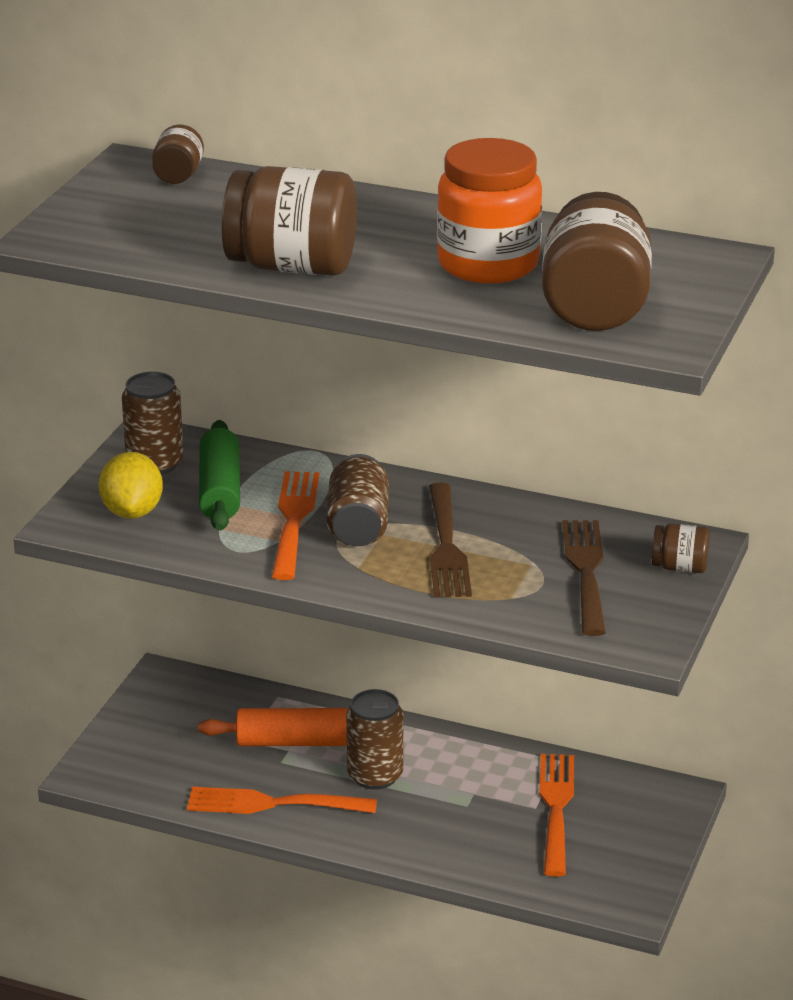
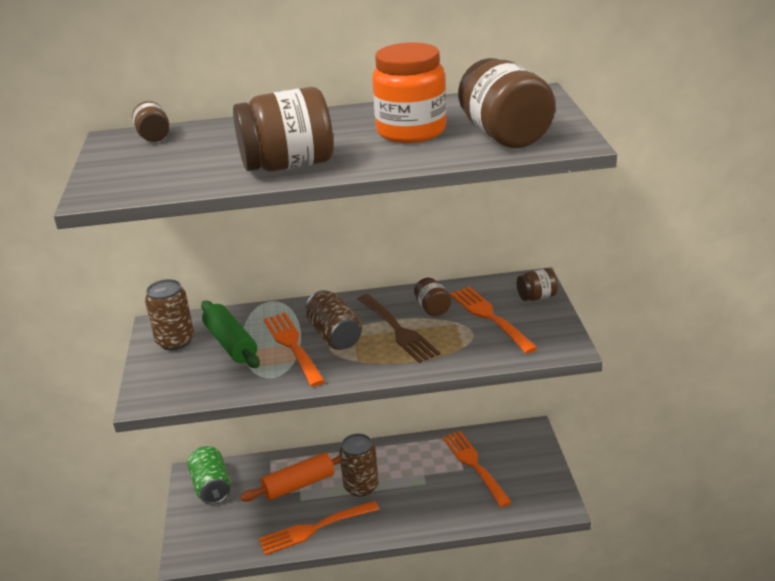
camera: 25 degrees left, 0 degrees up
yellow lemon [99,452,163,519] -> none
brown fork [562,520,606,636] -> orange fork [450,286,538,354]
none -> green can [187,446,231,505]
none -> brown jar [414,278,451,316]

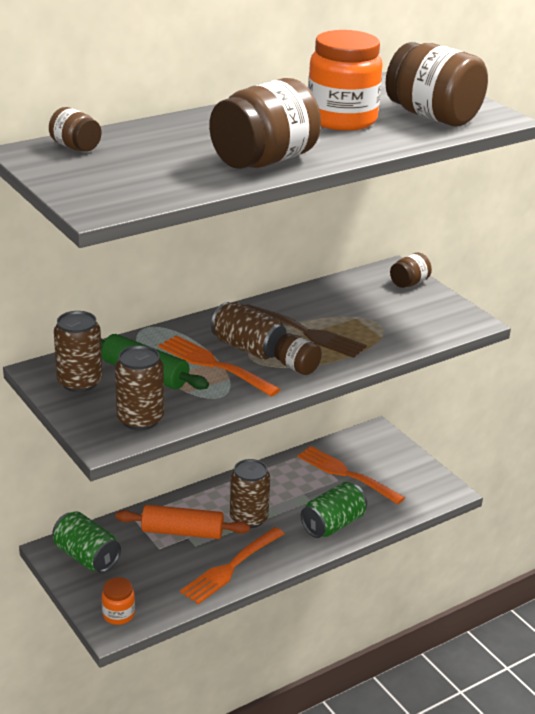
camera: 30 degrees left, 0 degrees up
orange rolling pin [240,453,340,501] -> orange rolling pin turned 60 degrees clockwise [116,505,250,539]
brown jar [414,278,451,316] -> brown jar moved to [274,333,322,375]
orange fork [450,286,538,354] -> none
none -> orange jar [102,577,135,625]
none -> brown can [115,345,164,430]
none -> green can [301,482,367,538]

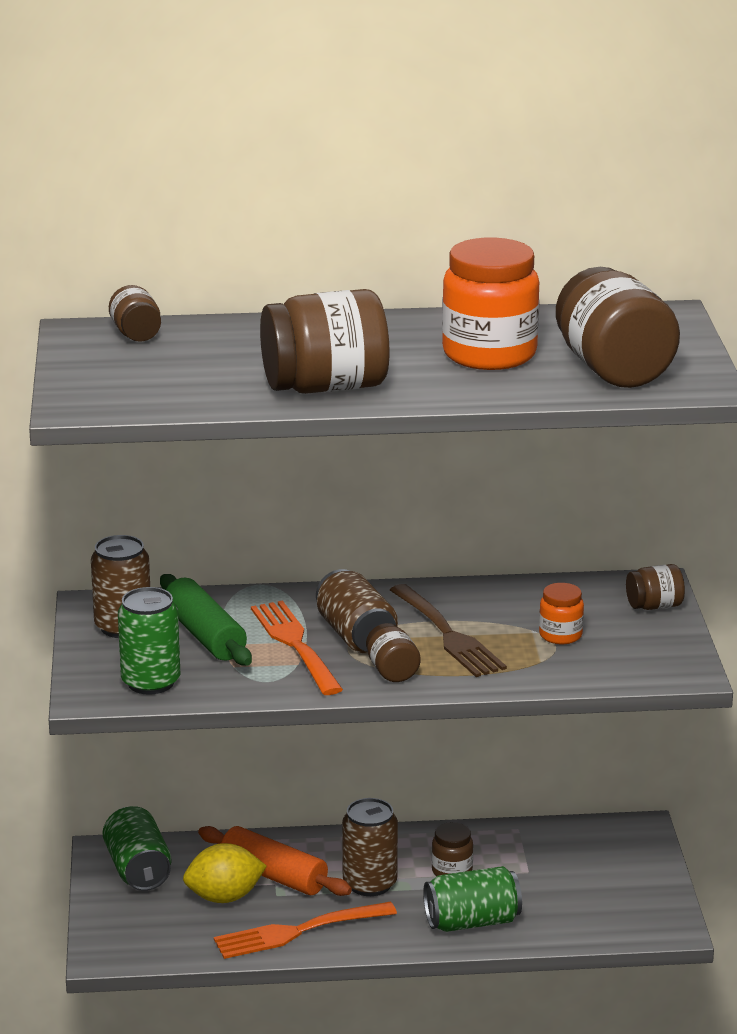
camera: 30 degrees right, 5 degrees down
orange jar [102,577,135,625] -> orange jar moved to [539,583,584,644]
brown can [115,345,164,430] -> green can [118,587,180,695]
orange fork [297,446,405,504] -> none
none -> yellow lemon [183,843,267,903]
none -> brown jar [432,822,473,876]

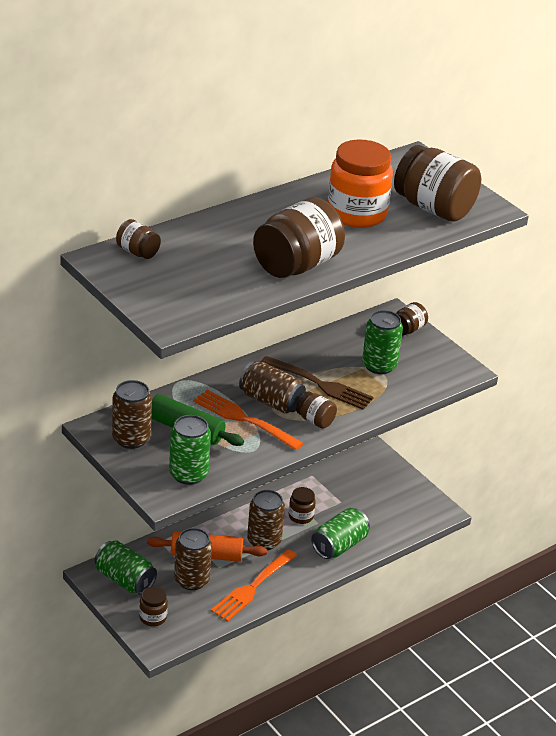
camera: 35 degrees left, 10 degrees up
yellow lemon [183,843,267,903] -> brown can [174,528,212,590]
orange jar [539,583,584,644] -> green can [362,310,403,374]
none -> brown jar [139,586,168,626]

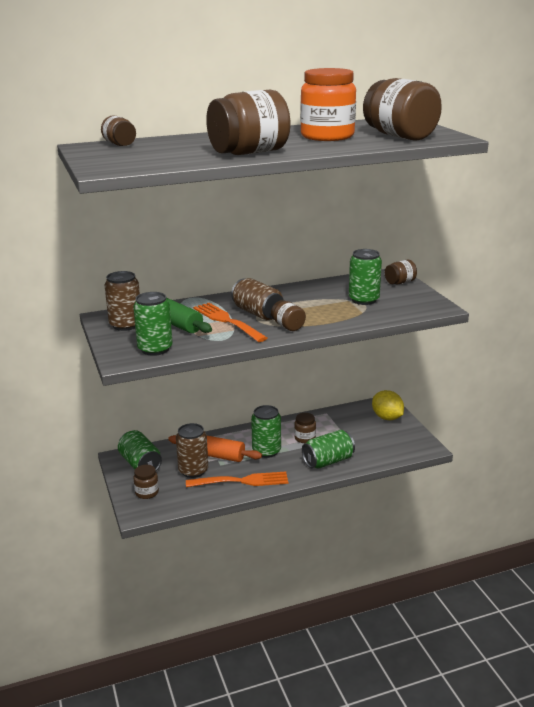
camera: 20 degrees right, 10 degrees down
orange fork [211,549,297,622] -> orange fork turned 150 degrees counterclockwise [186,471,288,487]
brown can [247,490,285,550] -> green can [251,405,281,458]
brown fork [261,356,374,410] -> none
none -> yellow lemon [372,390,404,420]

